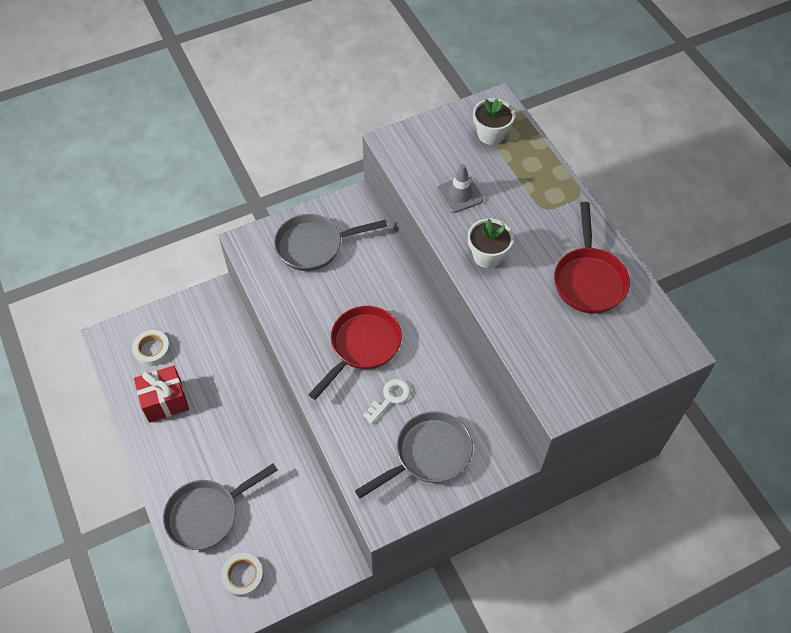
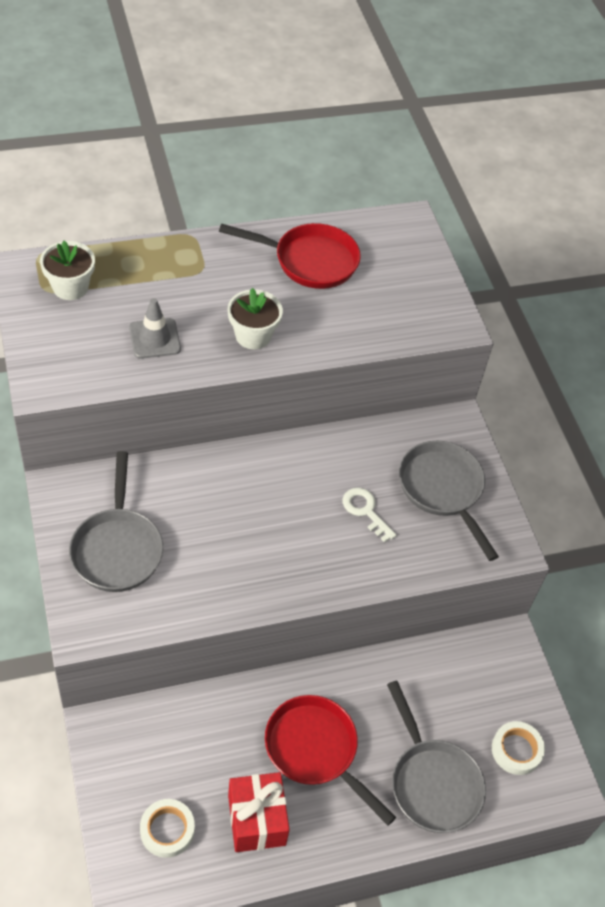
camera: 85 degrees left, 5 degrees down
red pan [308,306,402,400] -> red pan moved to [265,695,396,826]

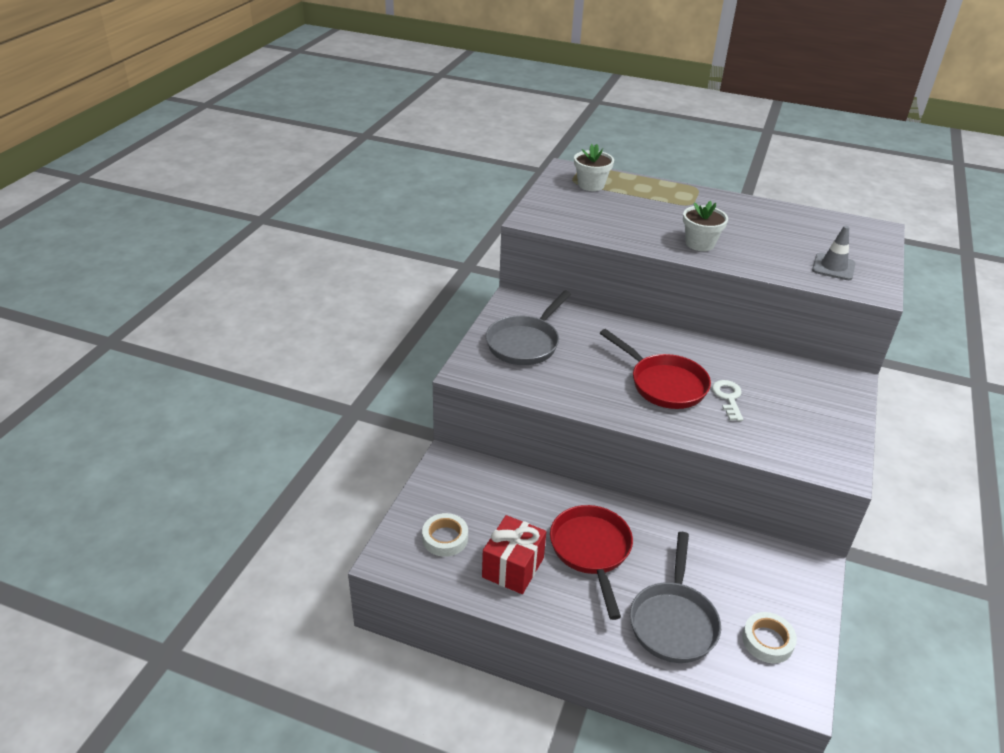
camera: 40 degrees right, 15 degrees down
grey traffic cone [129,298,181,359] -> grey traffic cone moved to [812,226,855,280]
red pan [219,223,361,289] -> red pan moved to [600,329,711,409]
grey pan [399,441,499,561] -> none

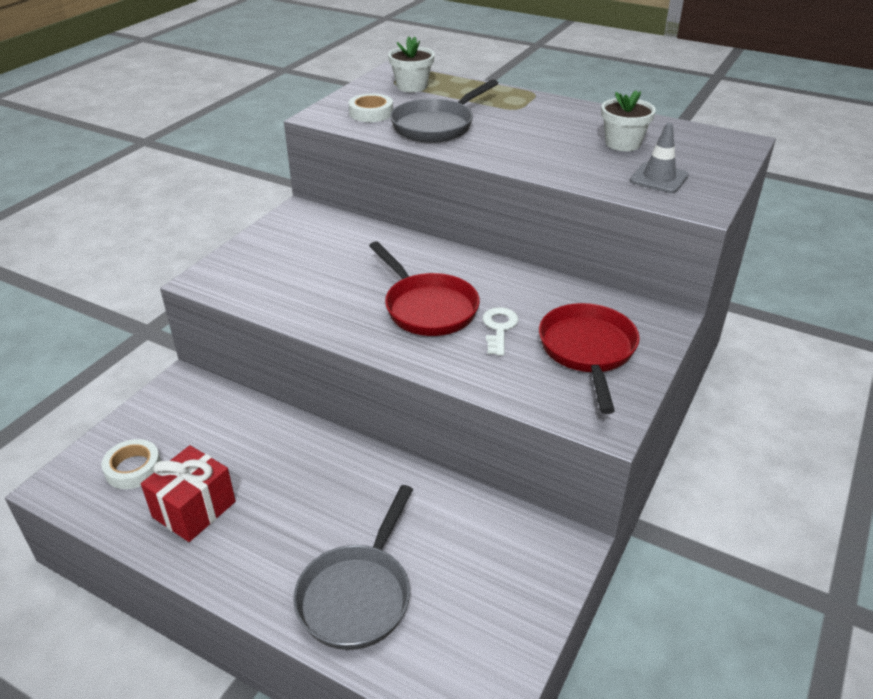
camera: 10 degrees right, 0 degrees up
grey pan [486,291,571,365] -> grey pan moved to [390,79,498,143]
red pan [550,505,633,620] -> red pan moved to [539,303,640,414]
white flower pot [683,201,728,251] -> white flower pot moved to [601,90,656,151]
white tape [742,612,797,664] -> white tape moved to [349,93,393,122]

